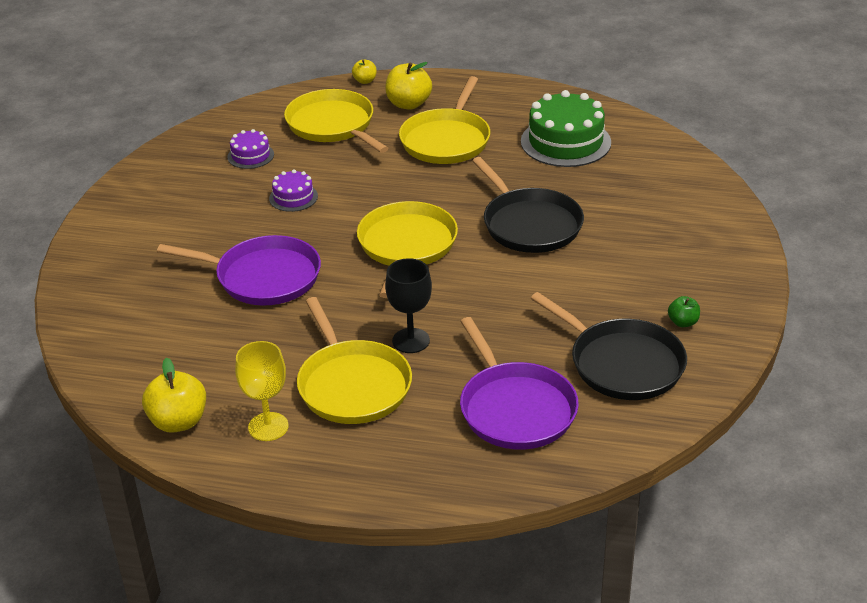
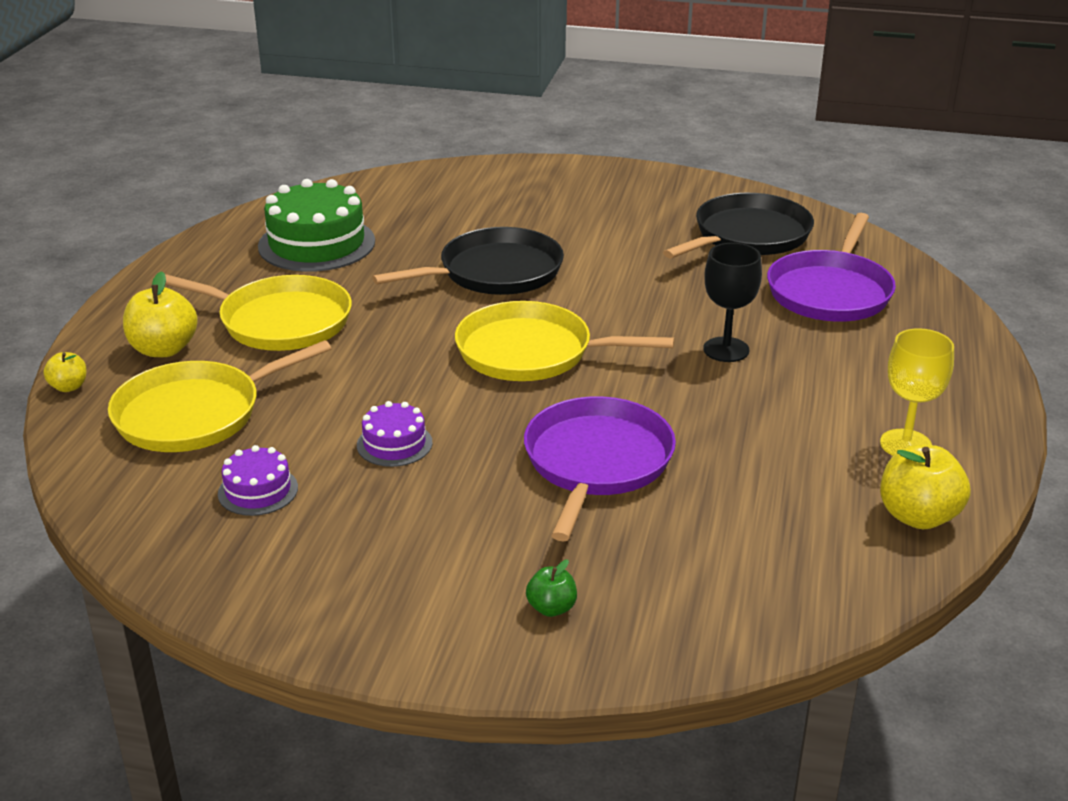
camera: 90 degrees left, 5 degrees down
yellow pan [297,297,412,424] -> none
purple pan [460,317,579,450] -> purple pan turned 135 degrees clockwise [767,213,896,322]
green apple [668,296,700,327] -> green apple moved to [526,559,577,617]

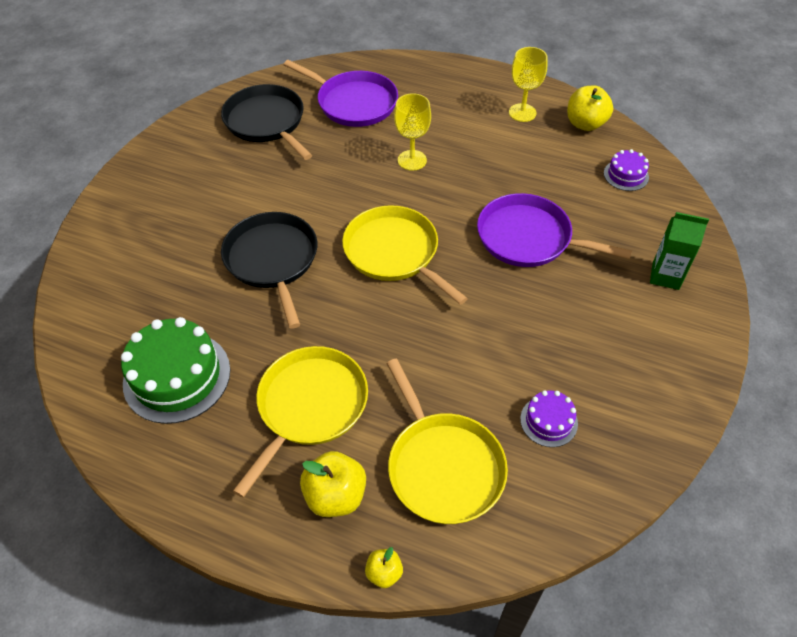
camera: 80 degrees left, 20 degrees up
purple cake [357,401,433,467] -> purple cake moved to [604,149,649,191]
yellow pan [455,301,674,381] -> yellow pan turned 120 degrees clockwise [342,205,468,305]
green apple [526,559,577,617] -> green carton [650,212,709,290]
black goblet [703,243,762,362] -> yellow goblet [394,93,431,171]

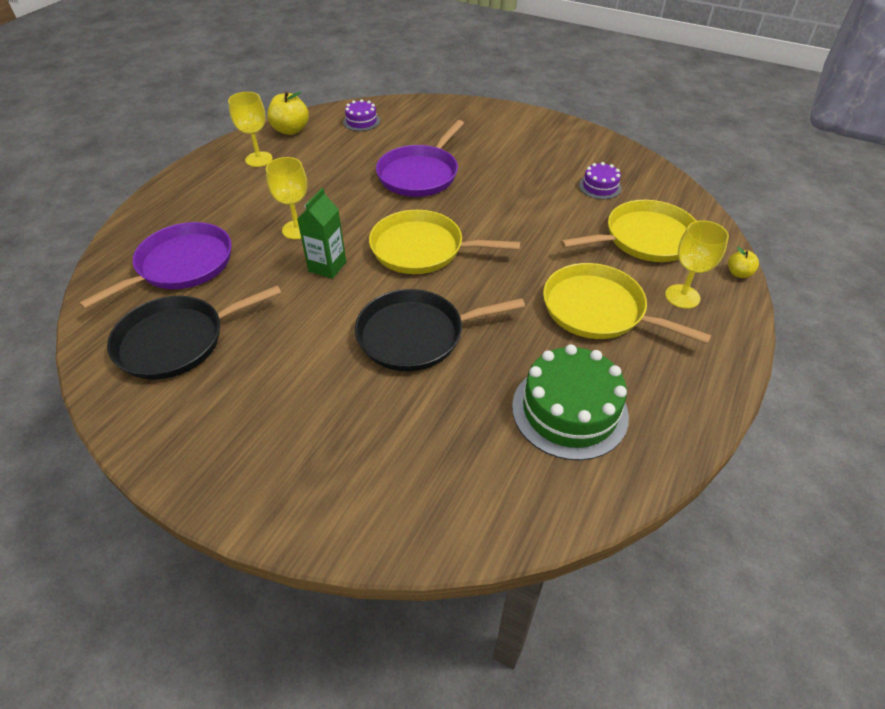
camera: 85 degrees left, 5 degrees down
yellow apple [300,451,366,517] -> yellow goblet [665,220,729,309]
yellow pan [342,205,468,305] -> yellow pan turned 45 degrees clockwise [369,210,521,274]
green carton [650,212,709,290] -> green carton moved to [297,188,346,279]

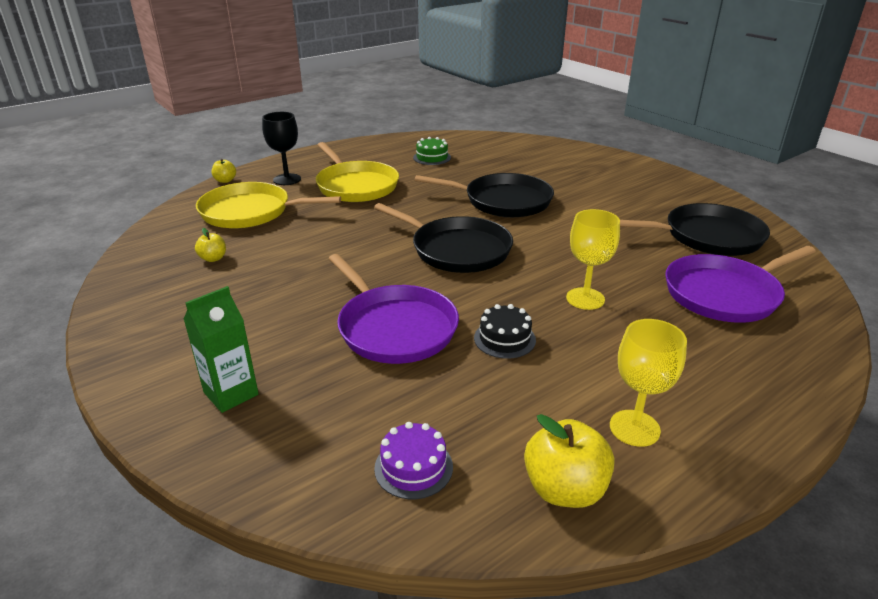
camera: 155 degrees left, 15 degrees down
green carton [297,188,346,279] -> green carton moved to [184,286,259,413]
yellow pan [369,210,521,274] -> black pan [374,203,513,273]
purple pan [376,120,464,197] -> purple pan turned 90 degrees clockwise [328,254,459,364]
green cake [512,344,629,461] -> green cake [413,137,451,165], size x0.51
purple cake [579,162,622,199] -> yellow apple [195,228,226,262]
yellow goblet [665,220,729,309] -> black goblet [262,112,301,185]
none -> black cake [474,304,536,359]

